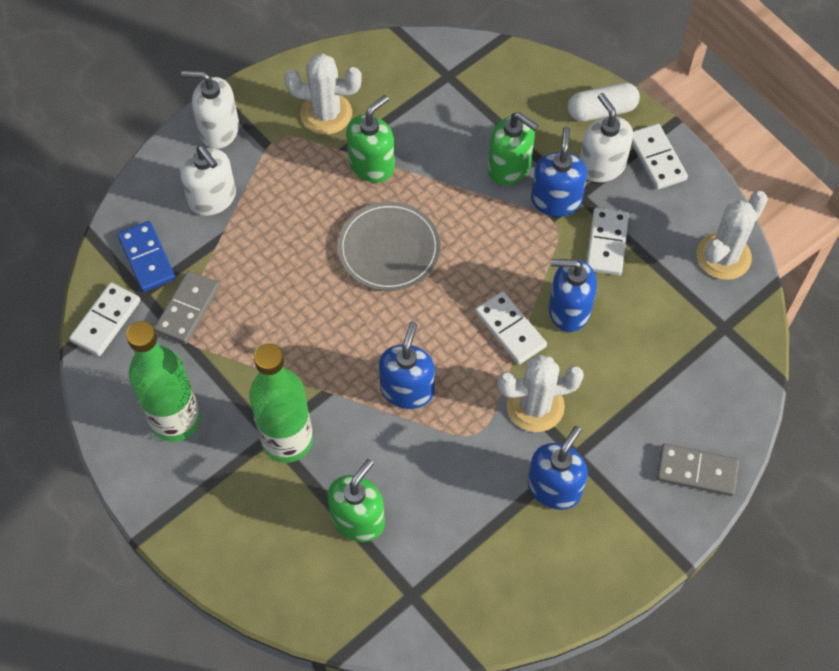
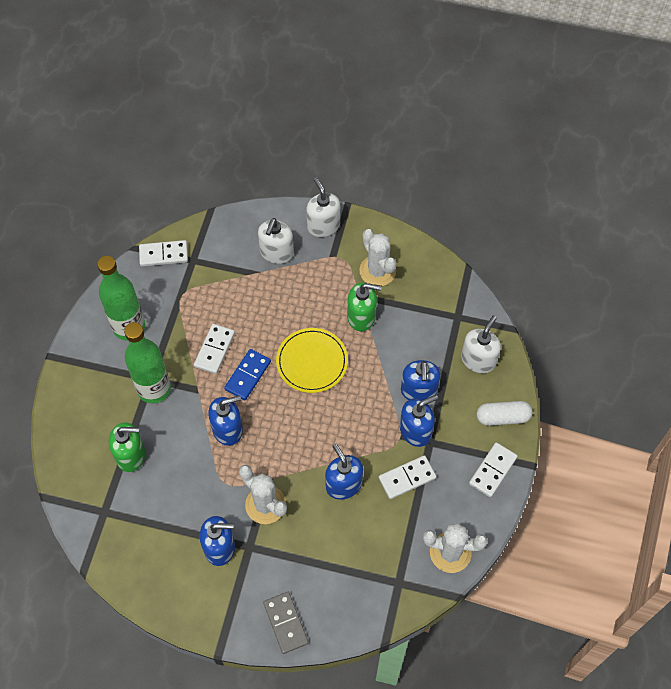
camera: 55 degrees right, 0 degrees up
blue domino [117,221,175,292] -> blue domino moved to [224,349,271,400]
grey domino [154,271,220,344] -> none
grey plate [338,202,440,291] -> yellow plate [276,328,348,393]
white domino [475,291,547,365] -> white domino moved to [194,324,235,374]
green soap dispenser [488,112,539,185] -> blue soap dispenser [401,360,441,400]
white capsule [568,83,640,122] -> white capsule turned 45 degrees counterclockwise [477,401,532,426]
white soap dispenser [579,93,633,182] -> white soap dispenser moved to [461,315,501,373]

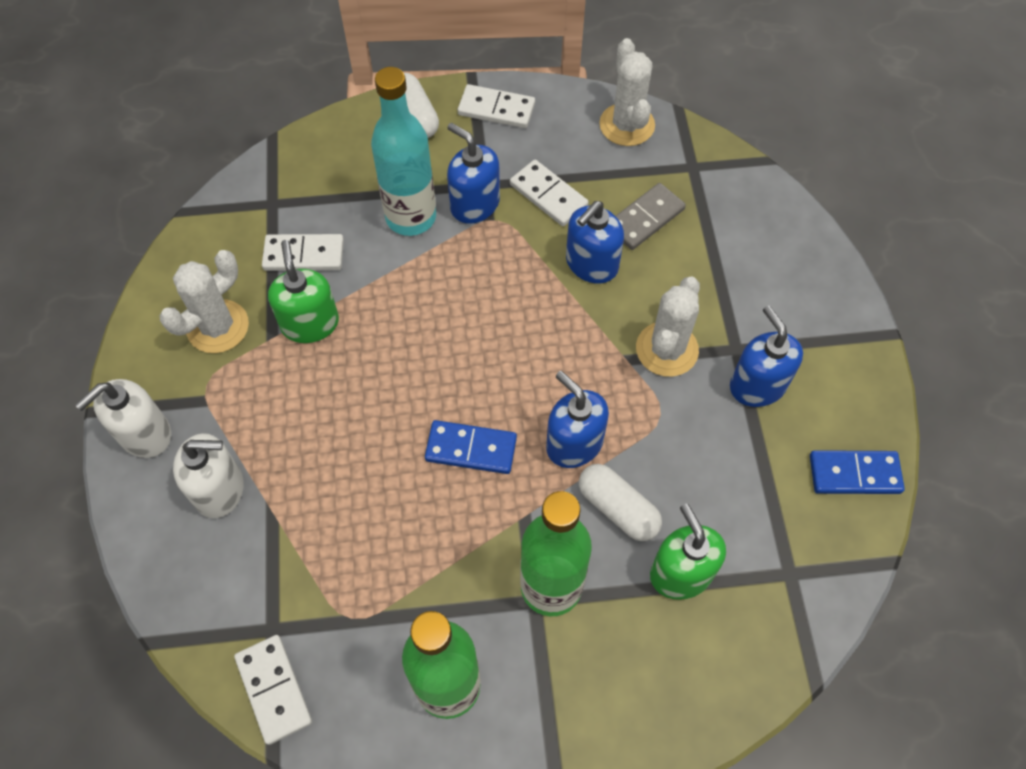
camera: 110 degrees left, 0 degrees up
white domino [194,324,235,374] -> white domino moved to [262,234,344,271]
grey domino [263,592,308,654] -> grey domino moved to [616,183,686,250]
yellow plate [276,328,348,393] -> none
blue soap dispenser [401,360,441,400] -> turquoise bottle [371,67,436,236]
white soap dispenser [461,315,501,373] -> none
none -> white capsule [579,464,662,541]
none -> blue domino [810,450,905,494]

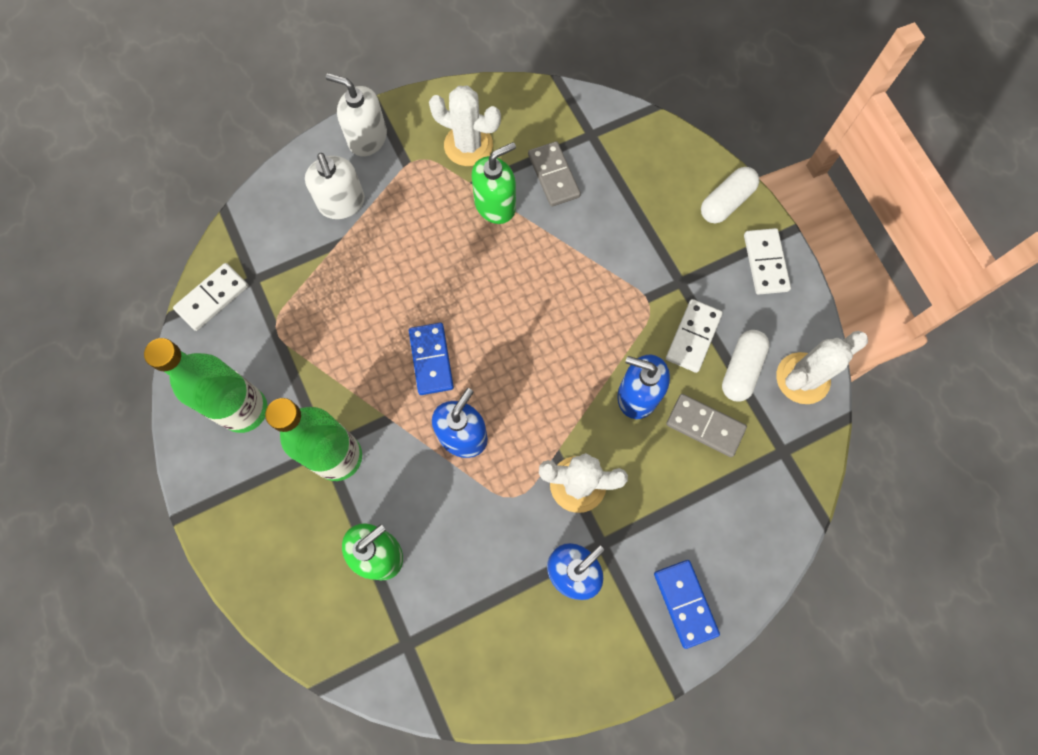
camera: 70 degrees right, 10 degrees up
white domino [262,234,344,271] -> grey domino [528,141,581,207]
turquoise bottle [371,67,436,236] -> none
blue soap dispenser [447,123,500,224] -> none
white capsule [579,464,662,541] -> white capsule moved to [722,330,770,401]
blue domino [810,450,905,494] -> blue domino moved to [654,560,720,649]

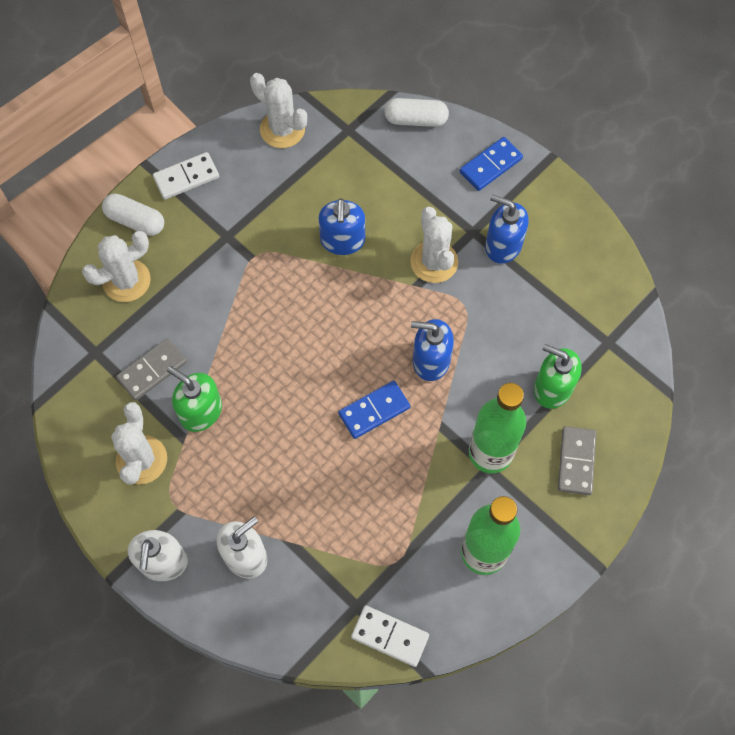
camera: 110 degrees left, 5 degrees down
white domino [666,299,723,373] -> none
grey domino [666,394,747,457] -> grey domino moved to [558,426,596,495]
white capsule [722,330,770,401] -> white capsule moved to [384,98,449,127]
none -> white cactus [82,231,151,302]

